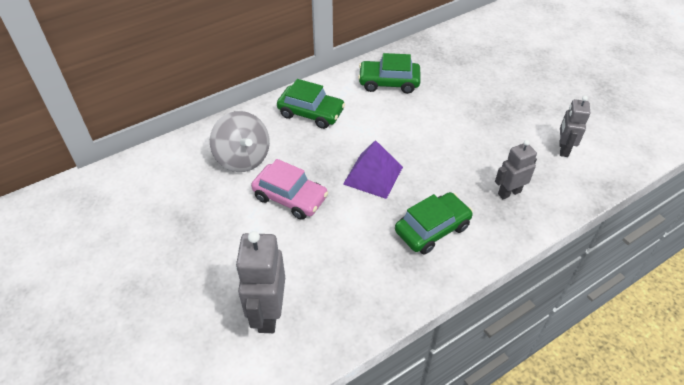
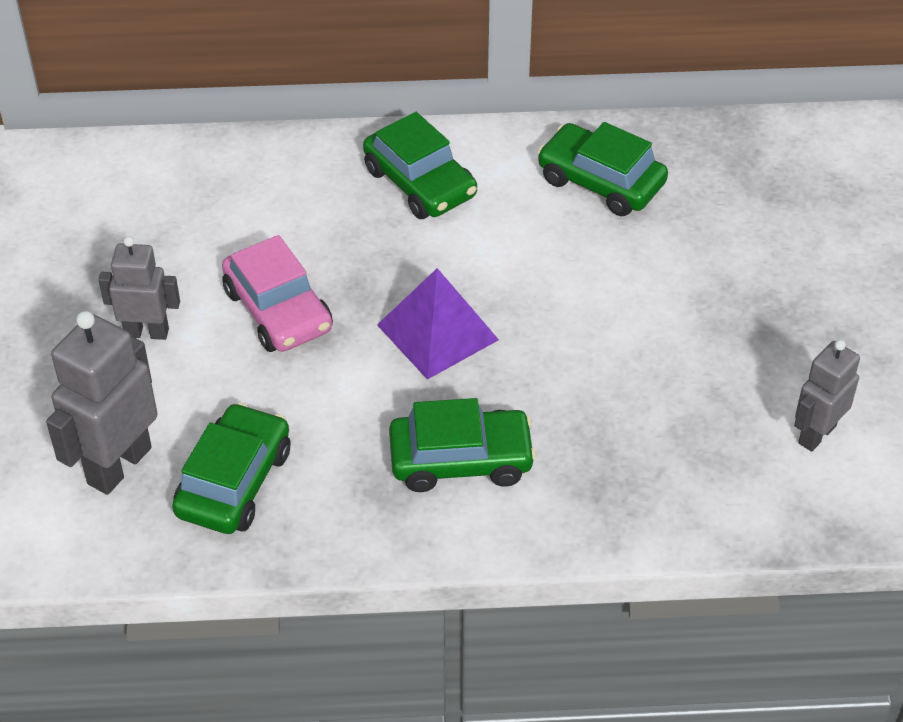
camera: 30 degrees right, 0 degrees up
grey spinning top [210,111,270,172] -> none
grey robot [495,140,537,199] -> grey robot moved to [98,236,180,340]
none -> green car [172,403,290,534]

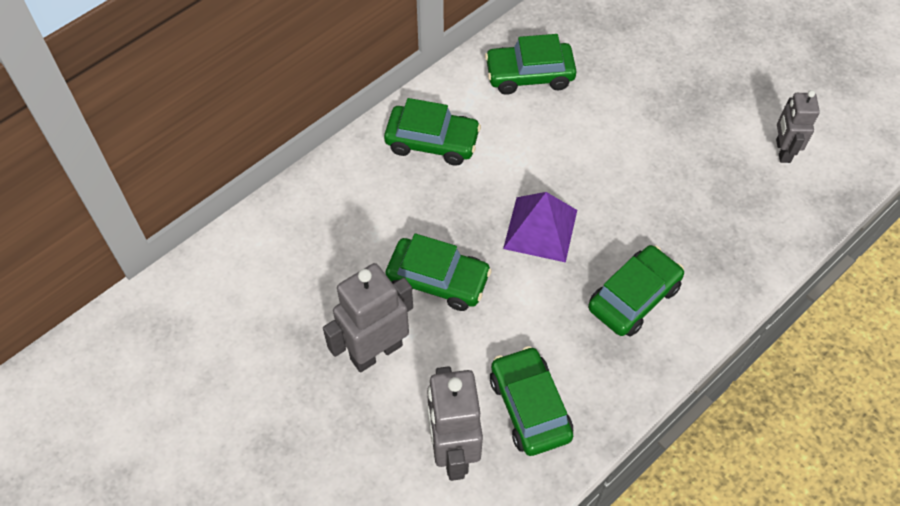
camera: 40 degrees left, 10 degrees up
grey robot [98,236,180,340] -> grey robot [323,263,413,372], size x1.58
pink car [222,235,333,352] -> green car [385,233,492,311]

